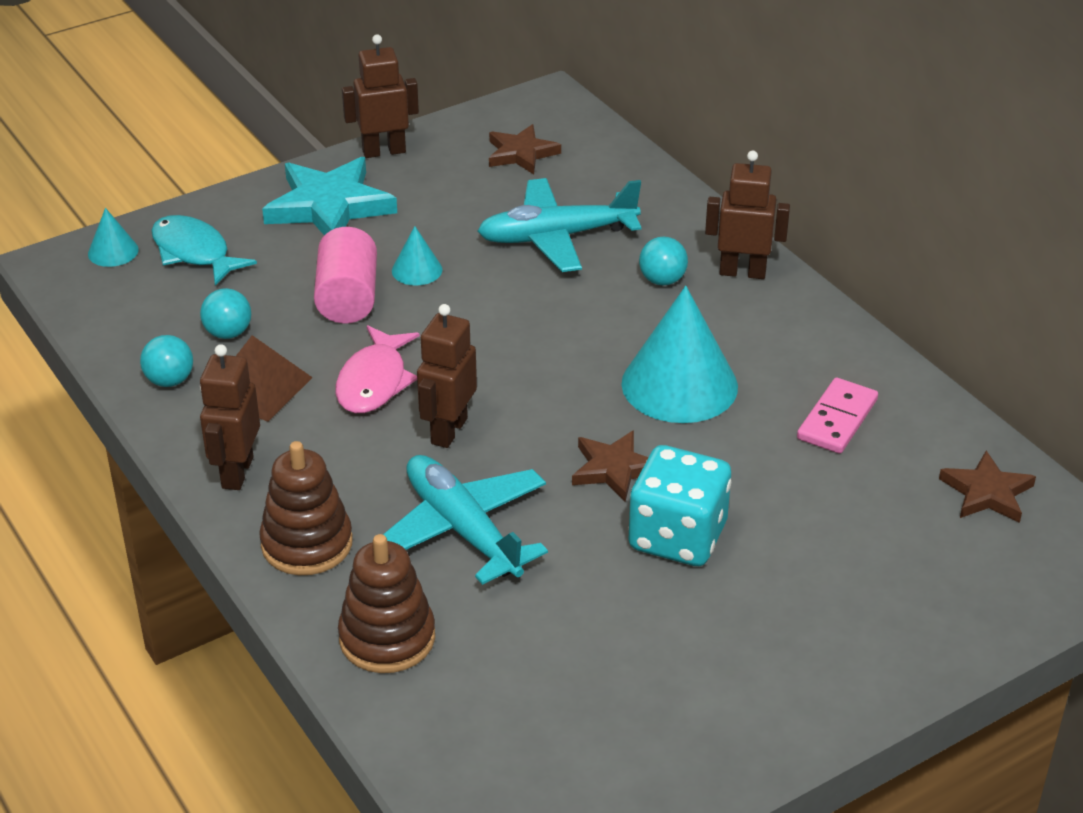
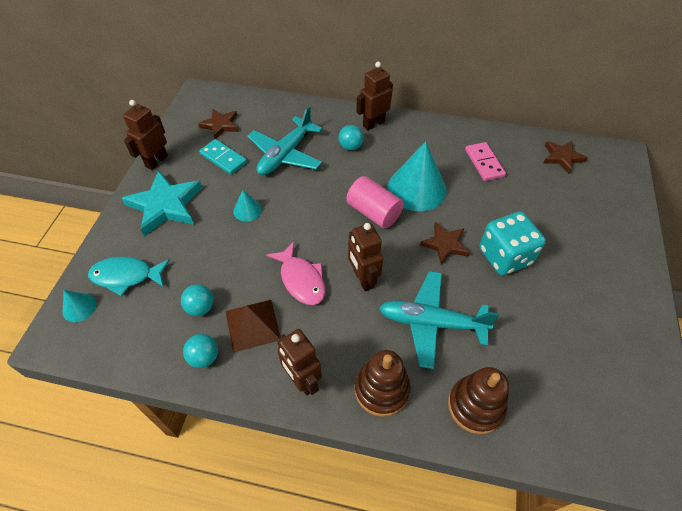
camera: 45 degrees left, 15 degrees up
pink cylinder [314,227,377,323] -> pink cylinder moved to [346,176,404,229]
none -> turquoise domino [199,139,247,175]

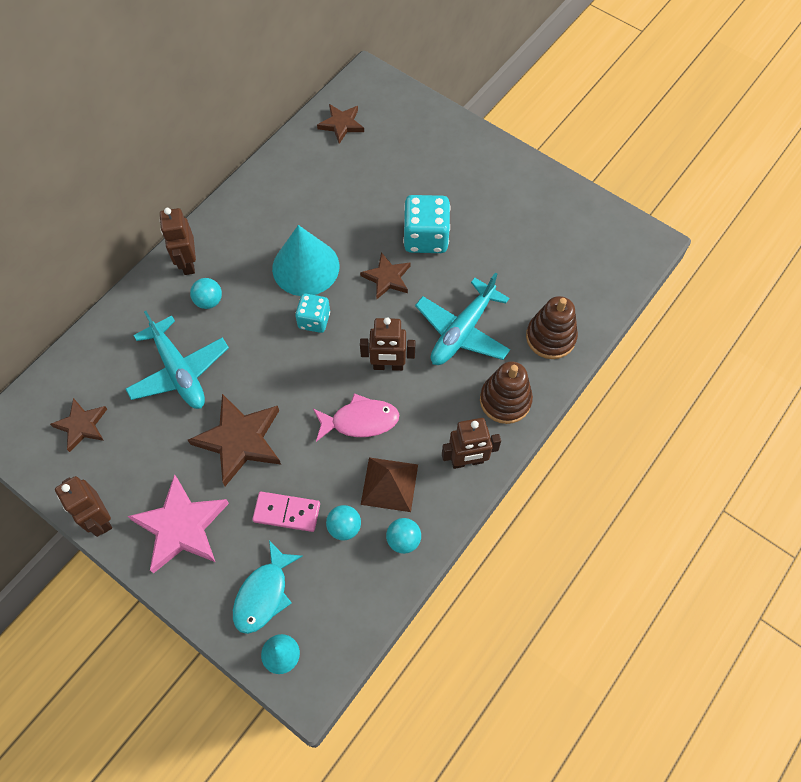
camera: 65 degrees left, 10 degrees up
turquoise star [122,170,202,236] -> pink star [127,474,229,574]
turquoise domino [199,139,247,175] -> none
turquoise cone [233,190,262,221] -> brown star [188,394,281,486]
pink cylinder [346,176,404,229] -> turquoise dice [295,293,330,333]
pink domino [465,142,506,181] -> pink domino moved to [252,492,320,532]

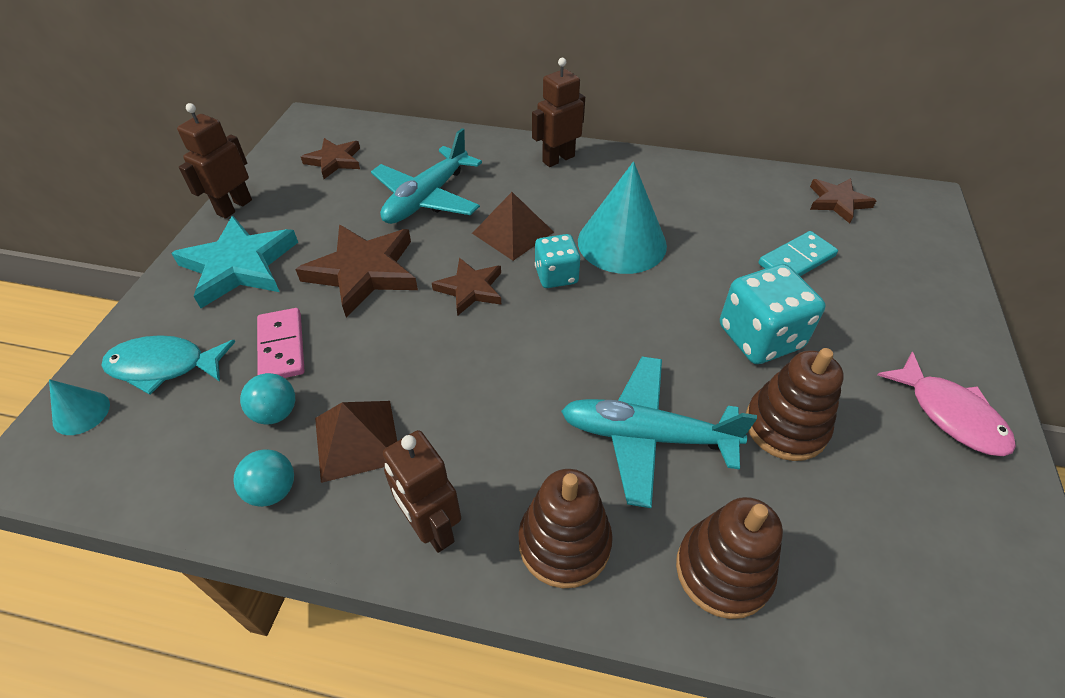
camera: 65 degrees right, 15 degrees down
pink star [127,474,229,574] -> turquoise star [171,216,298,308]
turquoise ball [190,278,222,309] -> none
pink fish [313,393,400,442] -> pink fish moved to [877,352,1016,456]
brown star [360,252,410,299] -> brown star moved to [432,258,501,316]
brown robot [360,317,416,371] -> none
none -> brown pyramid [472,192,554,261]
none -> brown stacking toy [746,348,844,461]
none -> turquoise domino [759,231,838,276]

